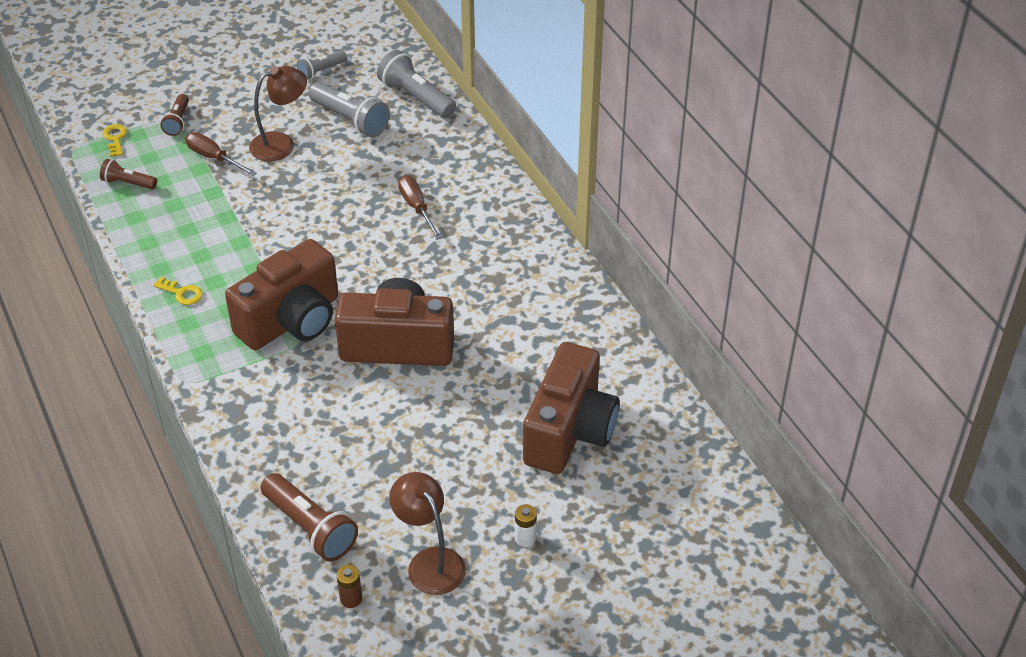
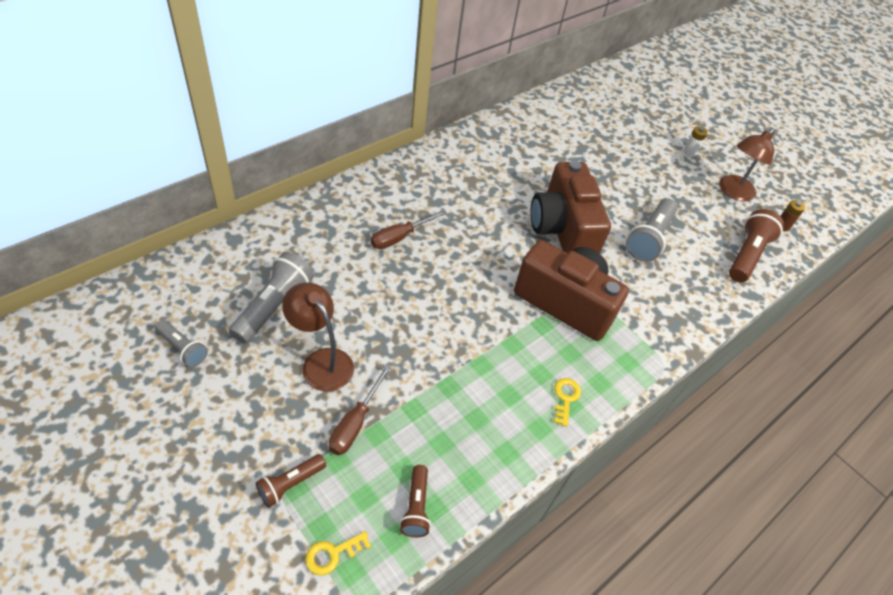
camera: 110 degrees left, 5 degrees up
brown flashlight [160,94,189,136] -> brown flashlight turned 150 degrees clockwise [256,454,326,508]
grey flashlight [377,50,456,118] -> grey flashlight moved to [626,199,678,262]
brown camera [523,342,620,474] -> none

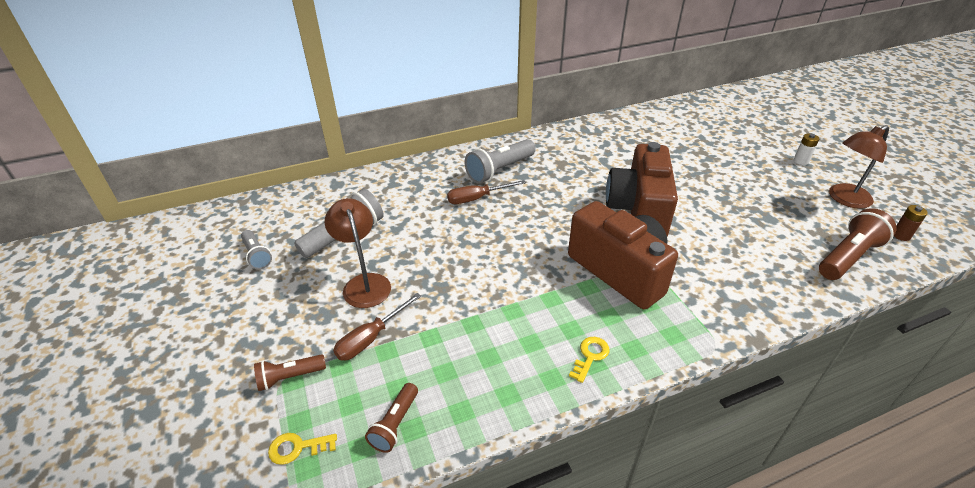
camera: 25 degrees right, 10 degrees down
grey flashlight [626,199,678,262] -> grey flashlight moved to [465,139,536,184]

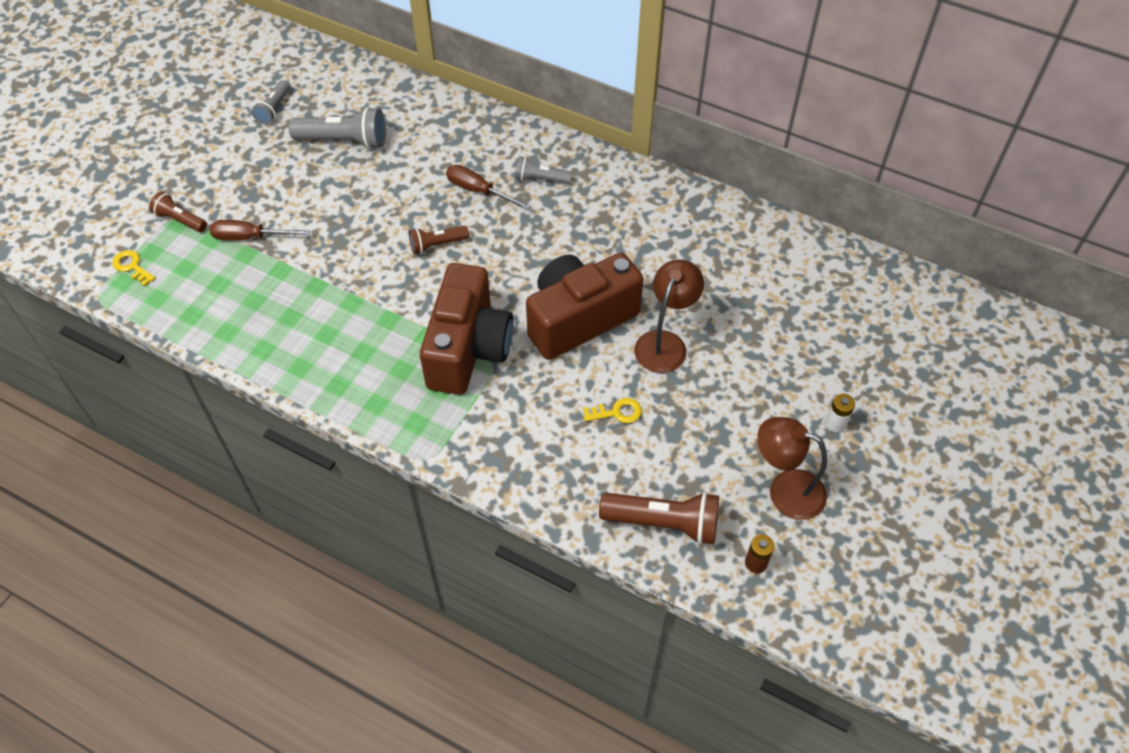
camera: 50 degrees right, 15 degrees up
brown lamp [325,198,391,308] -> brown lamp moved to [634,259,704,373]
brown flashlight [365,383,418,453] -> brown flashlight moved to [409,226,469,254]
grey flashlight [465,139,536,184] -> grey flashlight [515,156,573,184], size x0.59
yellow key [569,337,610,383] -> yellow key moved to [583,398,642,423]

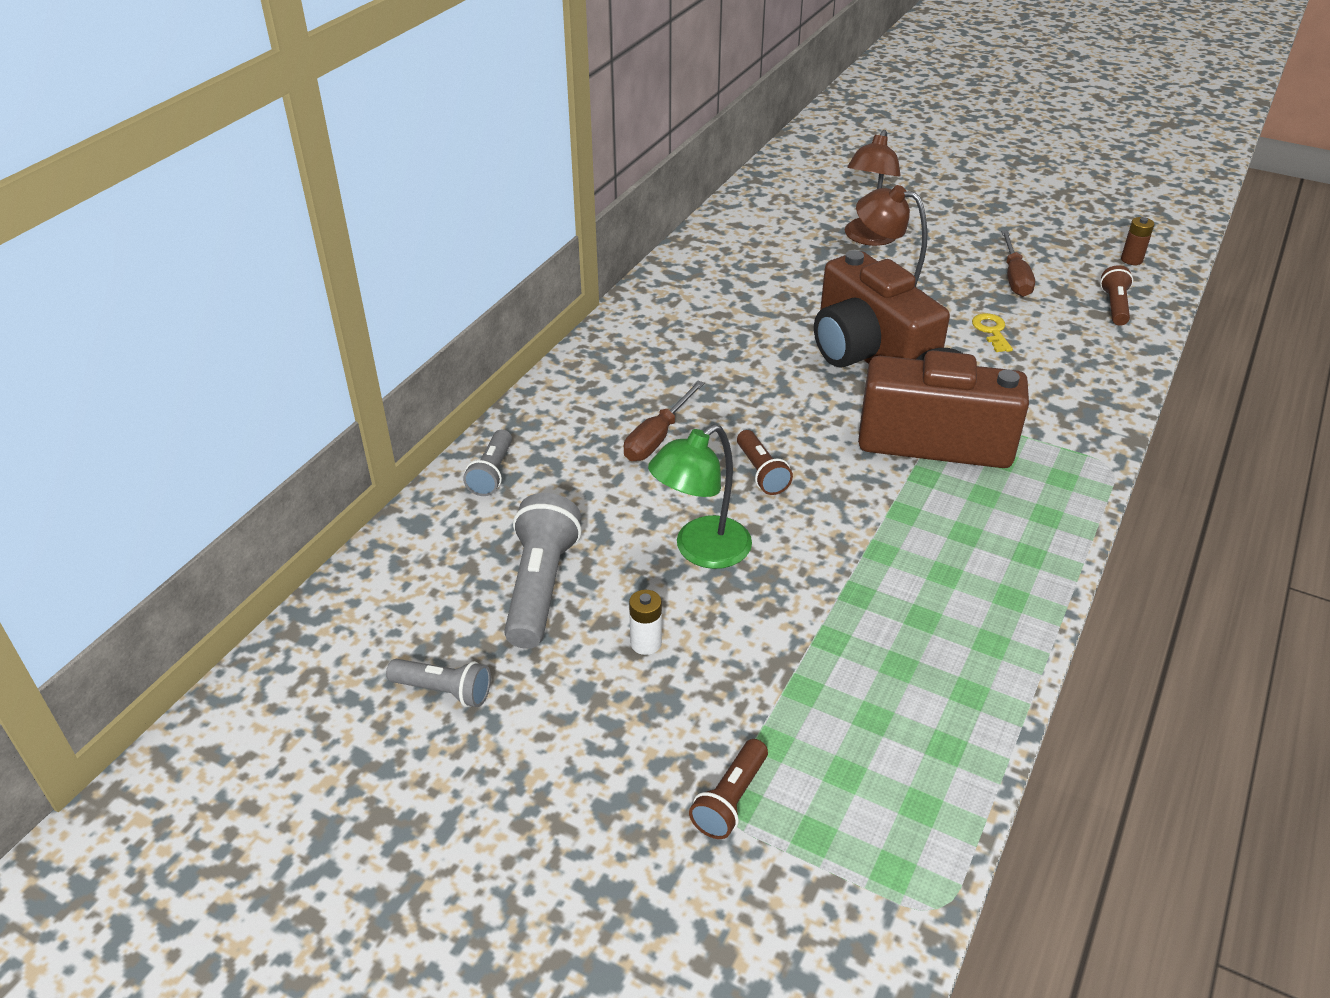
camera: 90 degrees left, 15 degrees down
yellow key [112,250,155,287] -> none
brown screwdriver [210,220,310,240] -> brown screwdriver moved to [1001,231,1035,297]
grey flashlight [515,156,573,184] -> grey flashlight moved to [463,429,512,496]
brown flashlight [599,492,719,545] -> brown flashlight [1100,265,1133,326], size x0.59
brown lamp [757,417,827,520] -> brown lamp moved to [845,130,901,246]
white battery [825,394,855,433] -> white battery moved to [629,590,662,655]
none -> green lamp [648,424,752,569]

